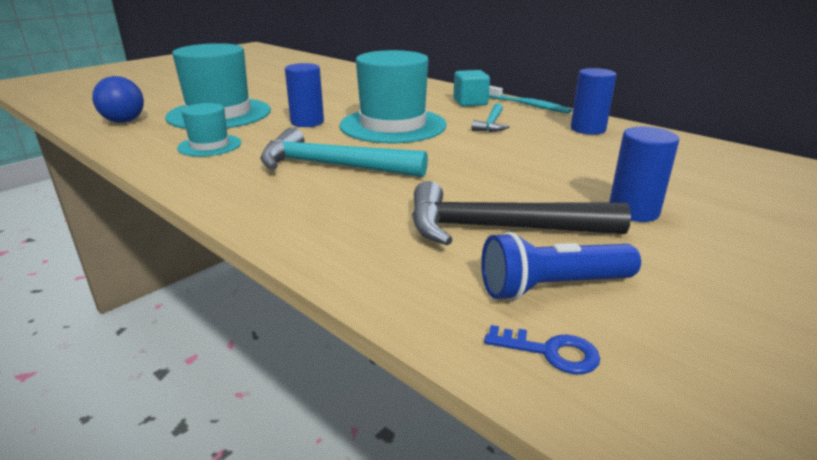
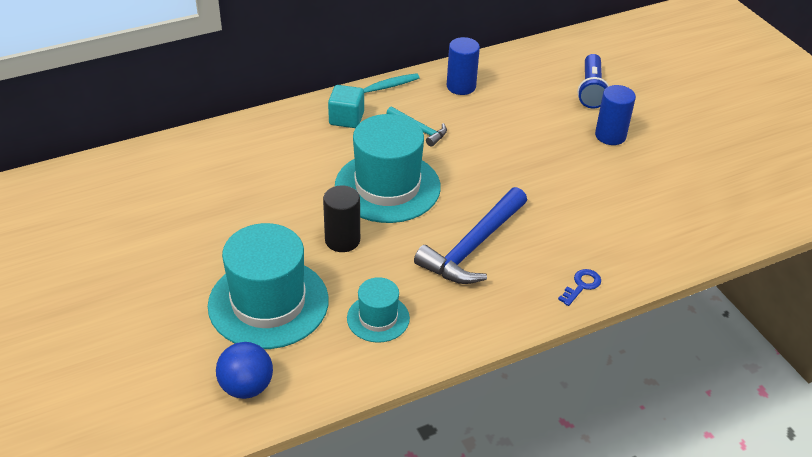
camera: 70 degrees left, 15 degrees up
turquoise hammer [260,127,428,177] -> blue hammer [414,187,527,284]
blue cylinder [285,63,324,127] -> black cylinder [323,185,360,252]
black hammer [412,181,631,245] -> none
blue flashlight [481,232,641,301] -> blue flashlight moved to [577,54,609,109]
blue key [484,325,600,374] -> blue key moved to [558,269,601,306]

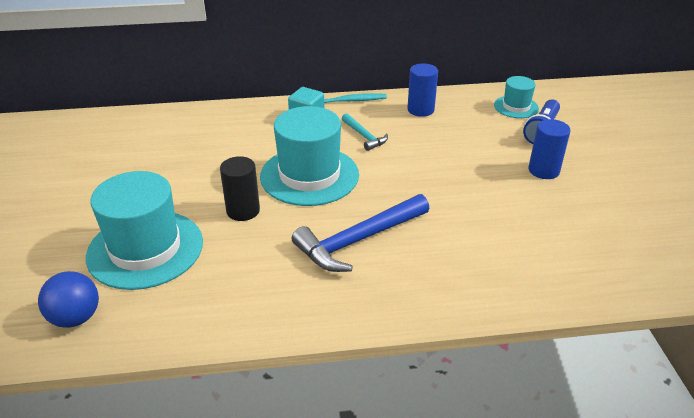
camera: 20 degrees right, 5 degrees down
turquoise hat [347,277,410,343] -> turquoise hat moved to [494,76,539,118]
blue key [558,269,601,306] -> none

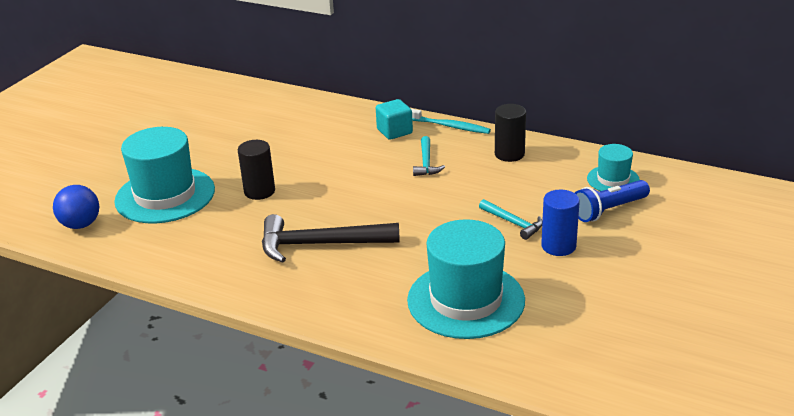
camera: 35 degrees right, 5 degrees down
turquoise hat [260,106,359,206] -> turquoise hat moved to [407,219,525,339]
blue hammer [292,194,430,272] -> black hammer [262,214,400,263]
blue cylinder [407,63,438,117] -> black cylinder [495,104,526,162]
none -> turquoise hammer [479,199,542,240]

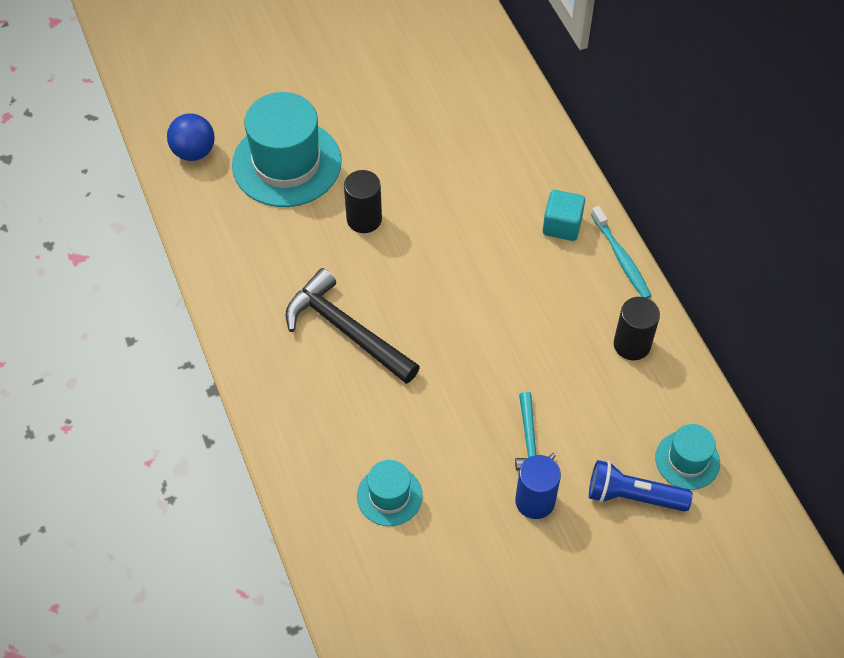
camera: 40 degrees right, 25 degrees up
turquoise hat [407,219,525,339] -> turquoise hat [357,460,423,526], size x0.52
turquoise hammer [413,136,445,176] -> none

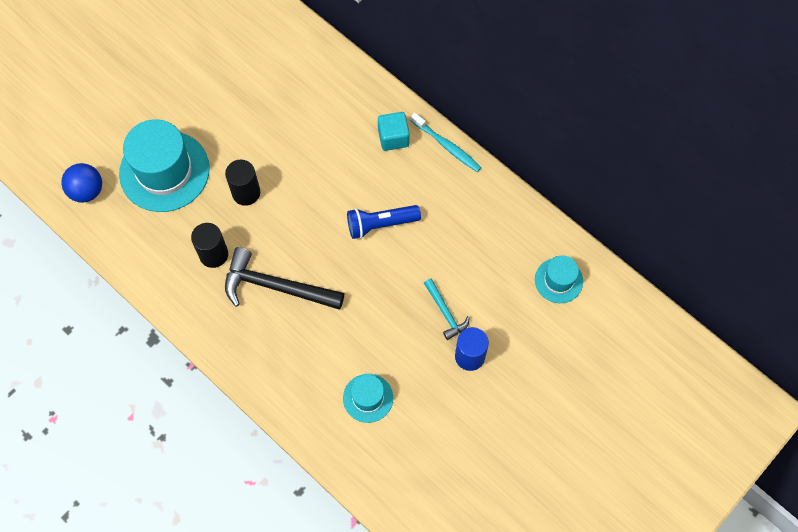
camera: 25 degrees left, 10 degrees up
blue flashlight [589,460,692,512] -> blue flashlight moved to [347,205,421,239]
black cylinder [614,297,660,360] -> black cylinder moved to [191,223,228,268]

